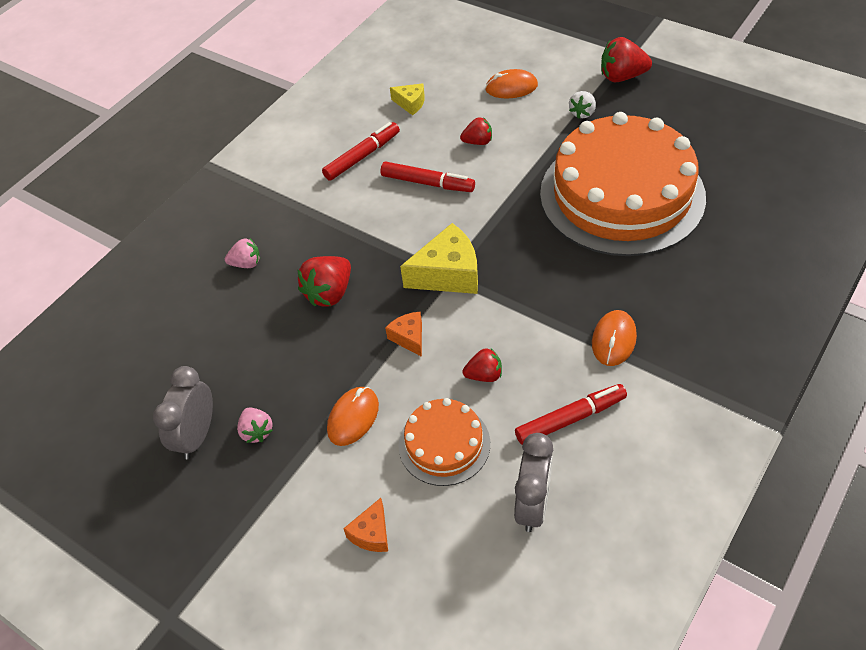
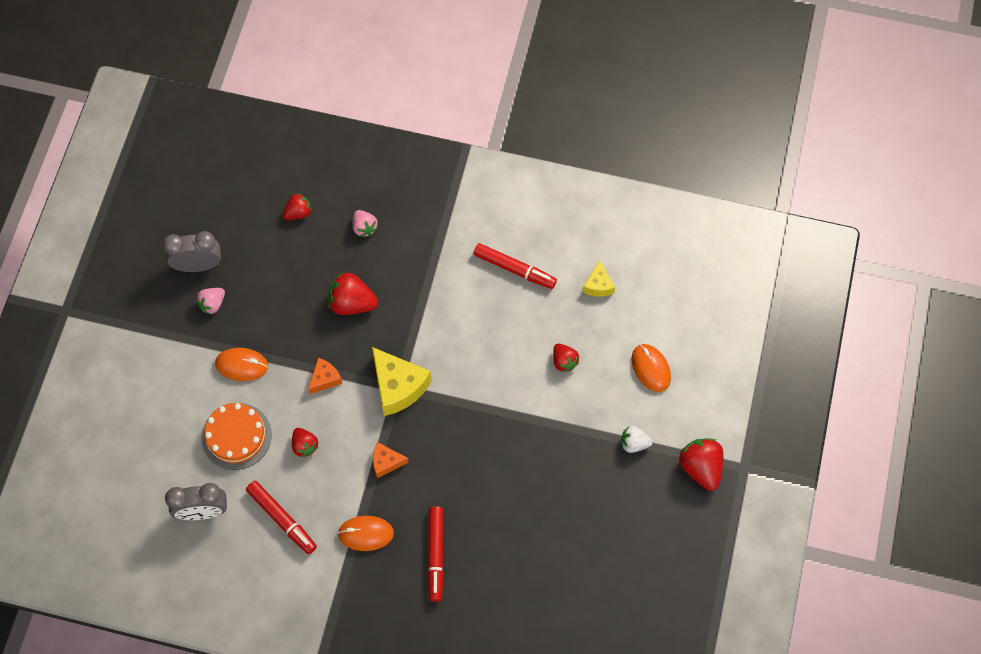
camera: 65 degrees right, 15 degrees up
orange cheese [343,498,388,552] -> orange cheese moved to [373,442,409,478]
red marker [380,161,475,192] -> red marker moved to [427,506,444,602]
orange cake [540,112,706,256] -> none
none -> red strawberry [283,193,312,220]

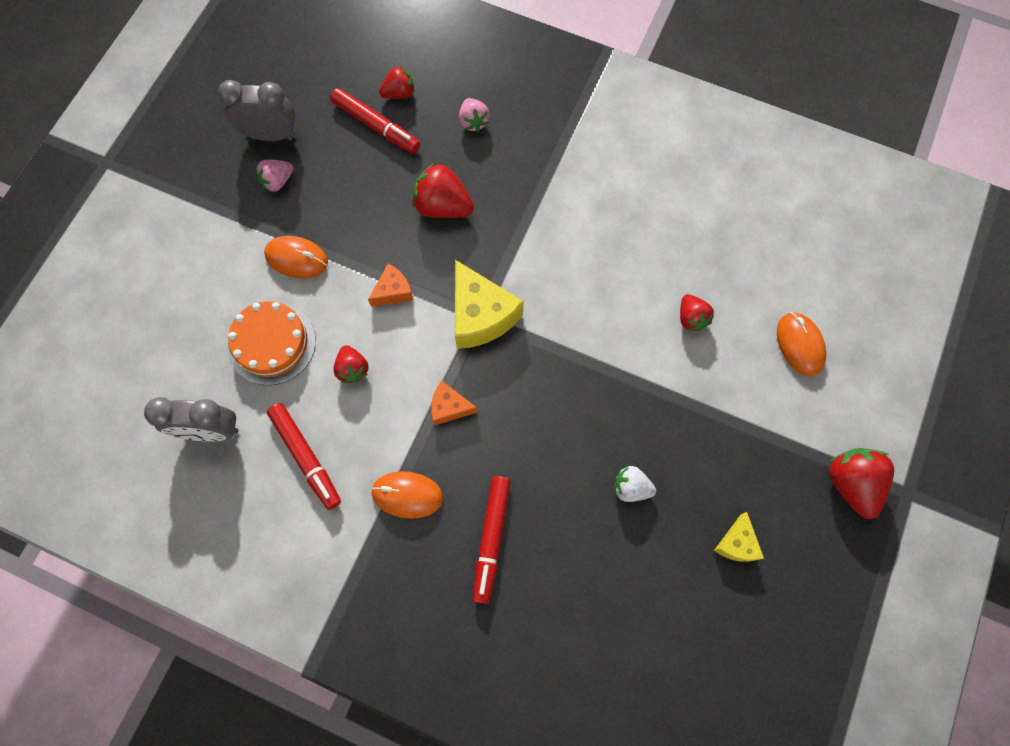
camera: 10 degrees right, 5 degrees up
red marker [473,243,557,289] -> red marker moved to [330,88,420,154]
yellow cheese [583,260,615,297] -> yellow cheese moved to [714,512,764,562]
white strawberry [621,426,653,453] -> white strawberry moved to [615,466,656,502]

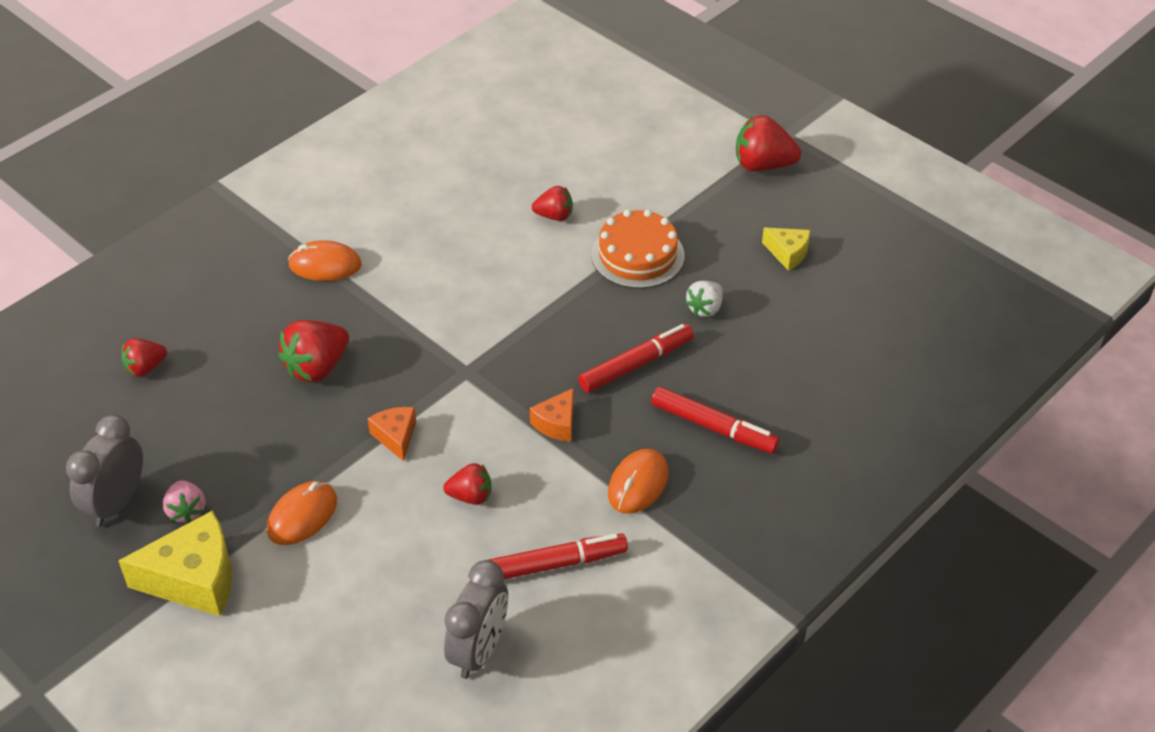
camera: 70 degrees left, 25 degrees down
orange cake [228,301,316,385] -> orange cake moved to [591,210,685,289]
red marker [330,88,420,154] -> red marker moved to [578,324,694,393]
red strawberry [379,66,415,99] -> red strawberry turned 120 degrees counterclockwise [121,338,167,377]
yellow cheese [455,260,524,349] -> yellow cheese moved to [118,510,232,616]
pink strawberry [459,98,490,132] -> none
orange mouse [777,312,826,376] -> orange mouse moved to [288,240,362,281]

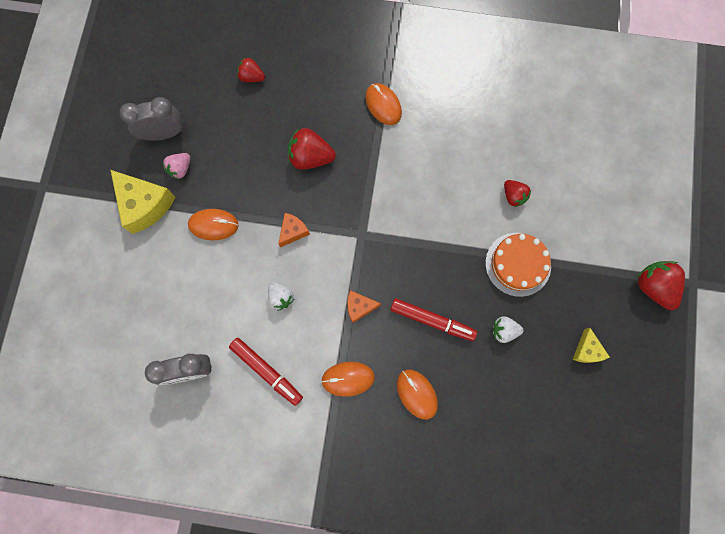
camera: 55 degrees right, 30 degrees up
red strawberry [443,463,492,505] -> white strawberry [268,282,294,311]
red marker [651,387,780,454] -> orange mouse [397,370,438,419]

